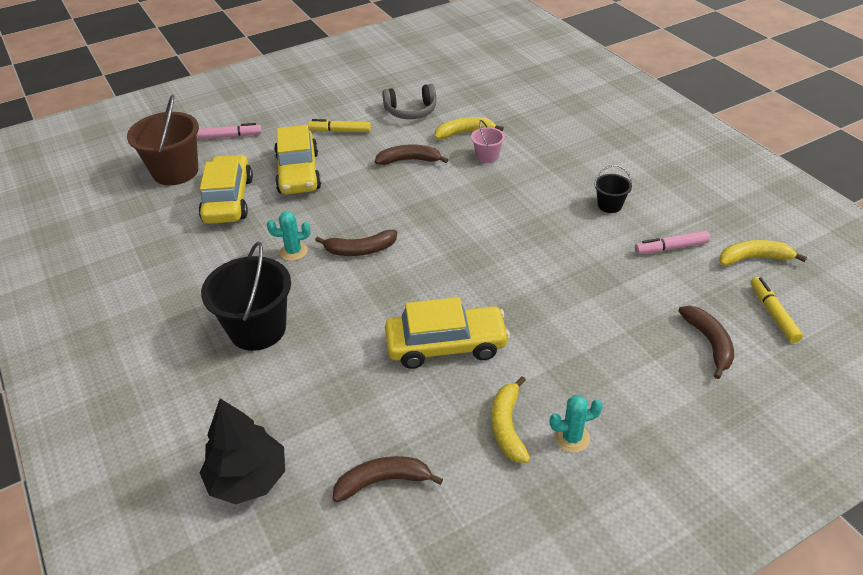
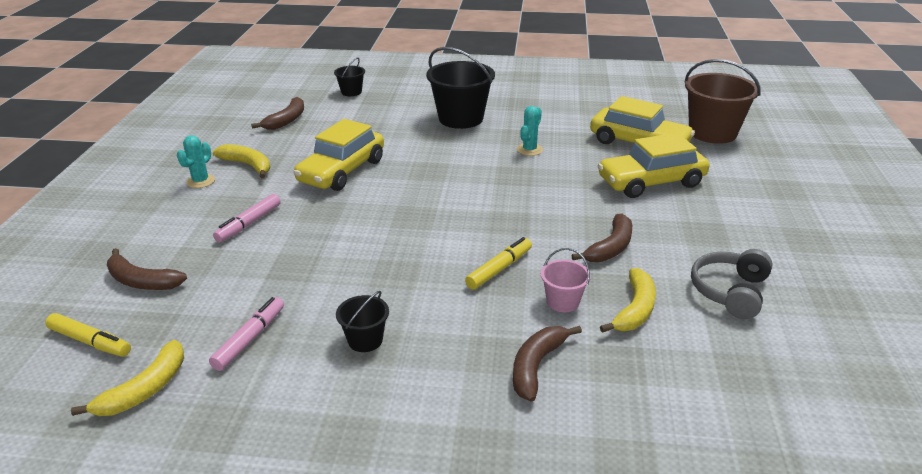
camera: 125 degrees right, 10 degrees down
pink marker [197,123,262,139] -> pink marker moved to [213,194,281,242]
black tree [200,398,285,504] -> black bucket [334,58,365,96]
yellow car [274,125,321,194] -> yellow car turned 45 degrees counterclockwise [598,133,710,198]
yellow marker [308,119,371,132] -> yellow marker moved to [465,237,532,290]
brown banana [315,230,397,256] -> brown banana moved to [513,326,582,402]

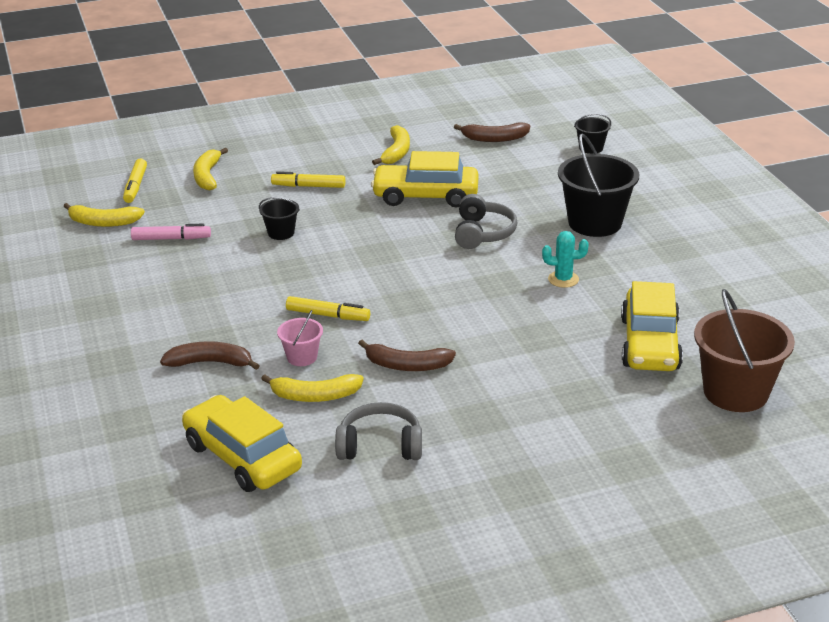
camera: 65 degrees right, 0 degrees up
brown banana [107,248,187,290] -> yellow banana [193,148,228,190]
turquoise cactus [177,135,215,188] -> none
pink marker [213,194,281,242] -> yellow marker [271,171,345,188]
black bucket [336,291,389,352] -> black bucket moved to [259,197,300,240]
yellow car [598,133,710,198] -> yellow car moved to [182,395,302,492]
none -> grey headphones [455,194,517,249]

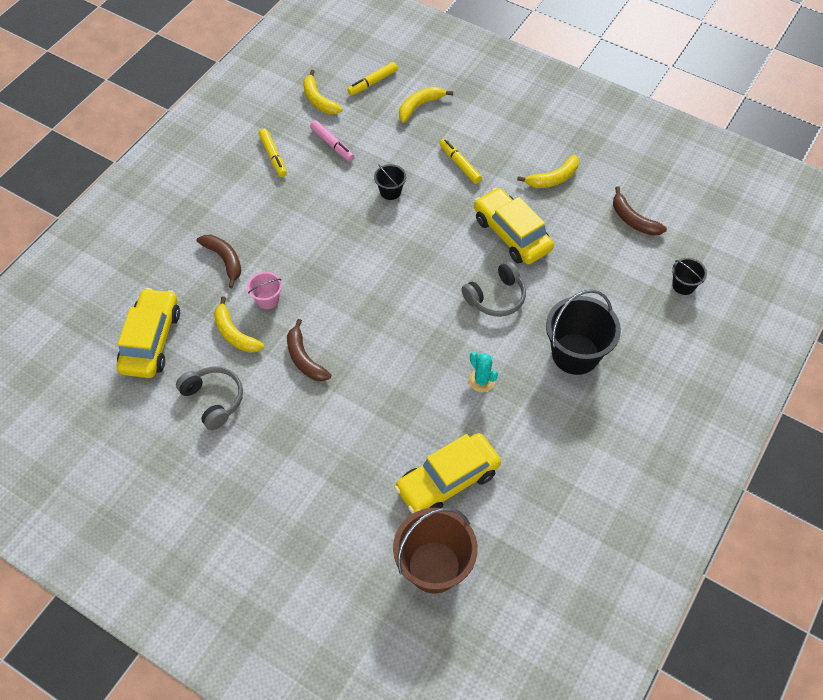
camera: 50 degrees right, 25 degrees up
yellow marker [286,296,370,321] -> yellow marker moved to [258,128,287,177]

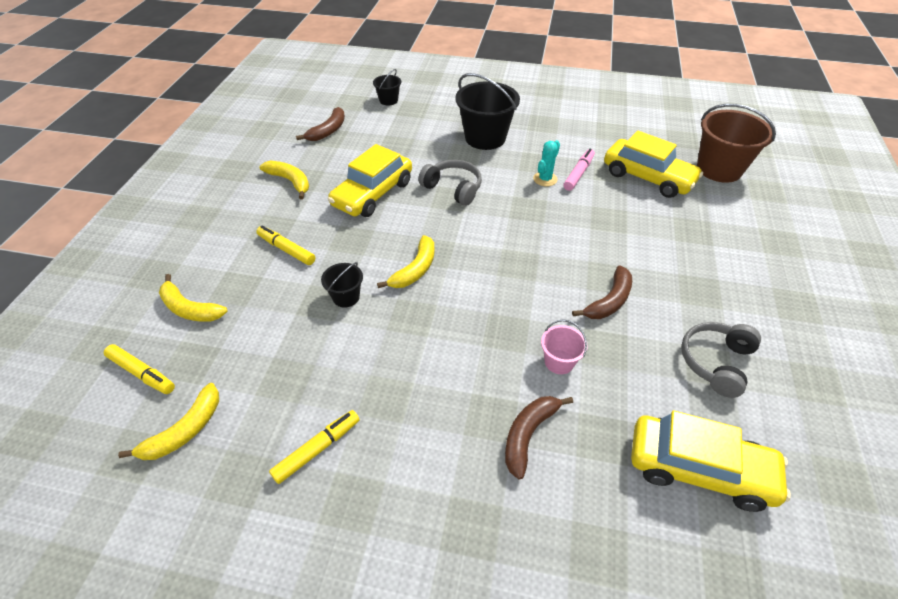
camera: 110 degrees left, 10 degrees down
yellow car [117,288,180,378] -> yellow car turned 150 degrees counterclockwise [631,411,791,512]
yellow banana [214,296,264,353] -> yellow banana moved to [377,235,434,288]
pink marker [310,120,354,162] -> pink marker moved to [563,149,595,191]
yellow marker [439,139,482,184] -> yellow marker turned 90 degrees clockwise [256,226,315,265]

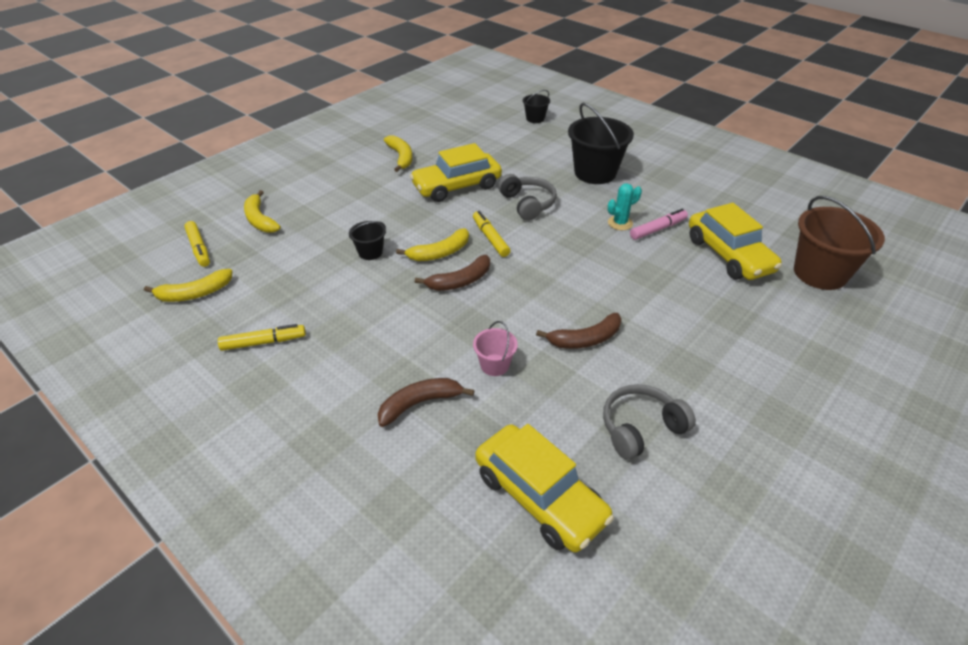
camera: 30 degrees right, 5 degrees down
yellow marker [256,226,315,265] -> yellow marker moved to [473,211,511,257]
brown banana [296,107,345,141] -> brown banana moved to [415,255,490,291]

